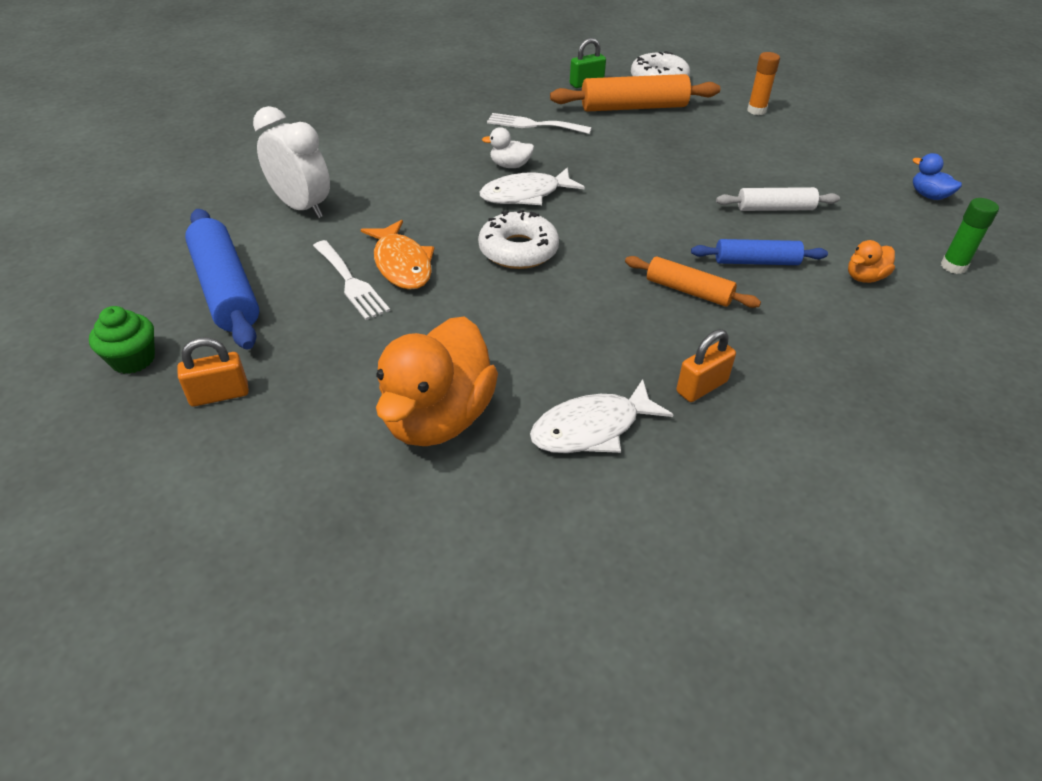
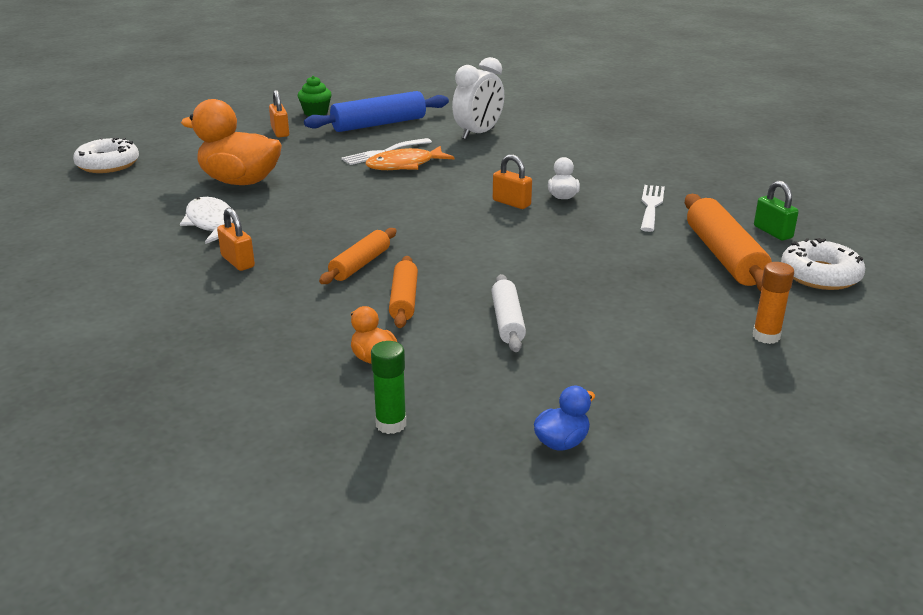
camera: 90 degrees right, 15 degrees down
white donut [478,210,559,269] -> white donut moved to [73,137,139,173]
white fish [479,167,585,205] -> orange padlock [493,154,532,209]
blue rolling pin [691,239,828,265] -> orange rolling pin [389,256,418,328]

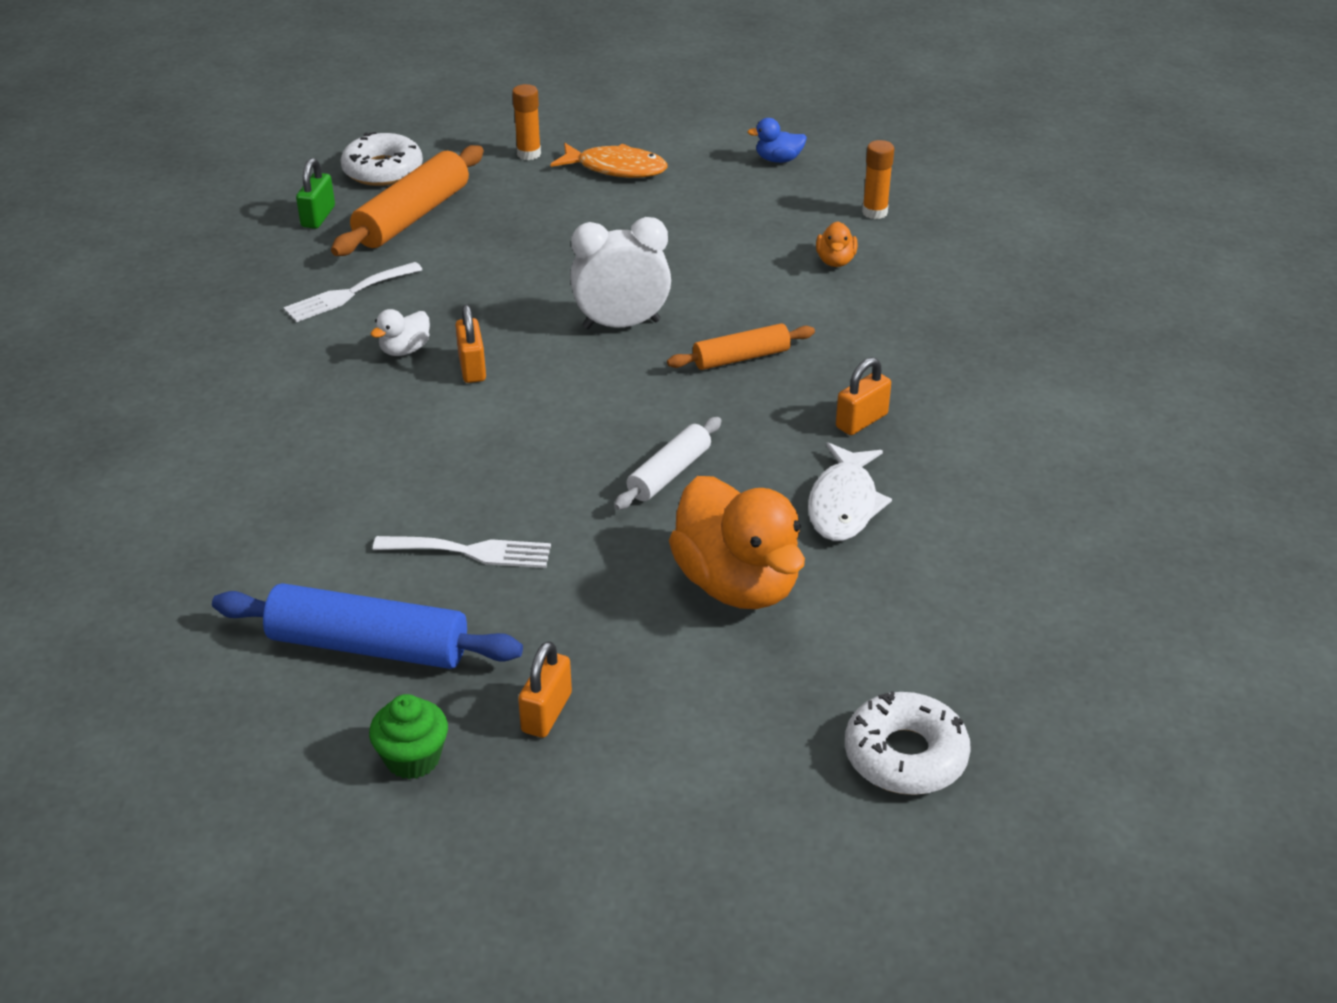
camera: 140 degrees left, 10 degrees up
orange padlock [217,208,255,271] -> orange padlock turned 45 degrees clockwise [836,357,891,435]
orange fish [365,146,454,170] -> orange fish moved to [551,143,667,178]
green glue stick [371,341,406,434] -> orange glue stick [862,140,894,219]
orange rolling pin [389,256,418,328] -> none
white clock [452,57,504,140] -> white clock moved to [570,217,671,329]
white rolling pin [492,274,526,352] -> white rolling pin moved to [614,417,722,510]

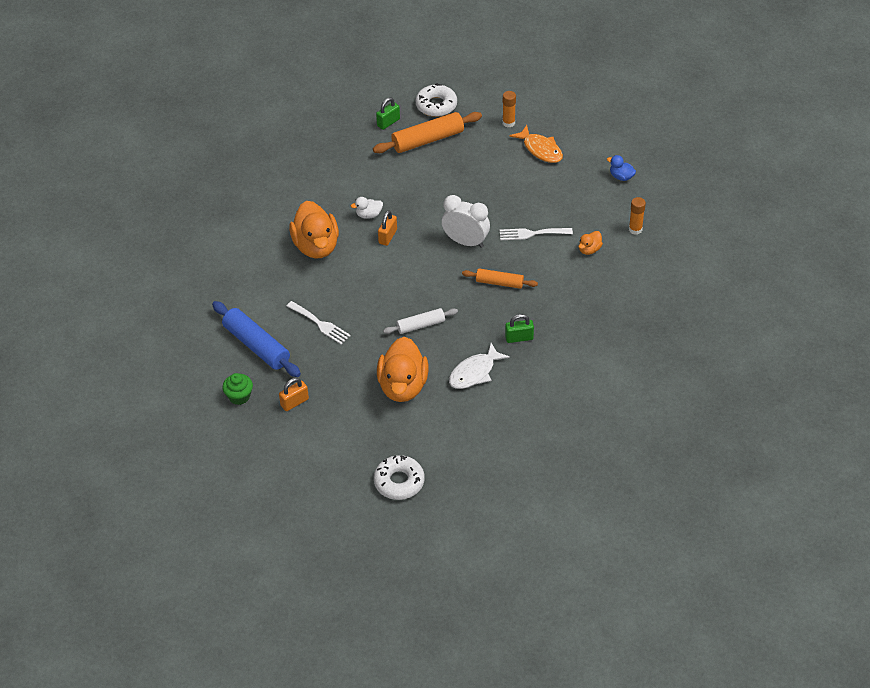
camera: 35 degrees right, 10 degrees up
white fork [283,262,423,322] -> white fork moved to [500,228,573,240]
orange padlock [836,357,891,435] -> green padlock [505,314,534,343]
none -> orange duck [289,201,339,259]

